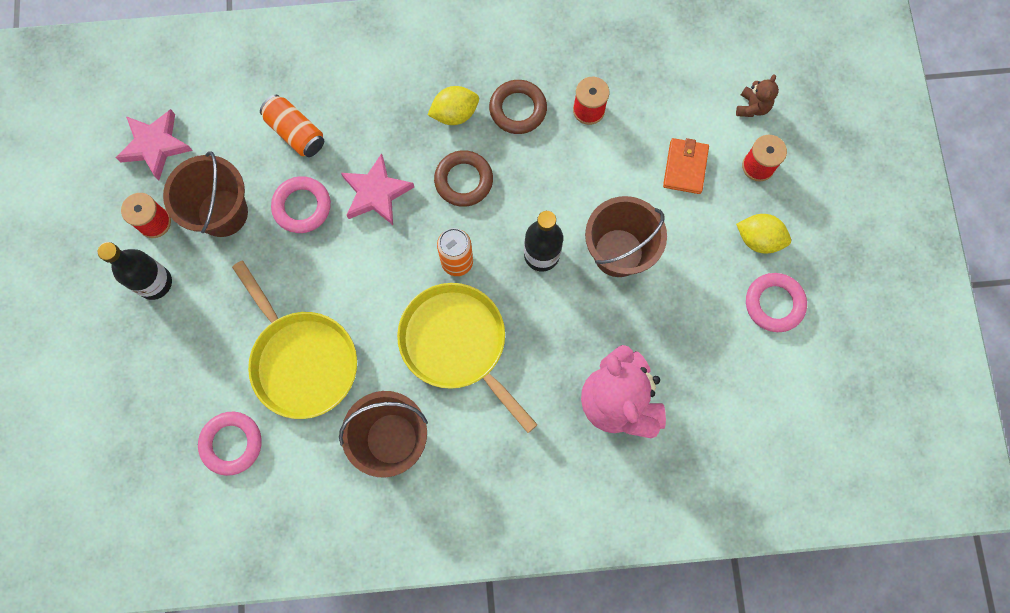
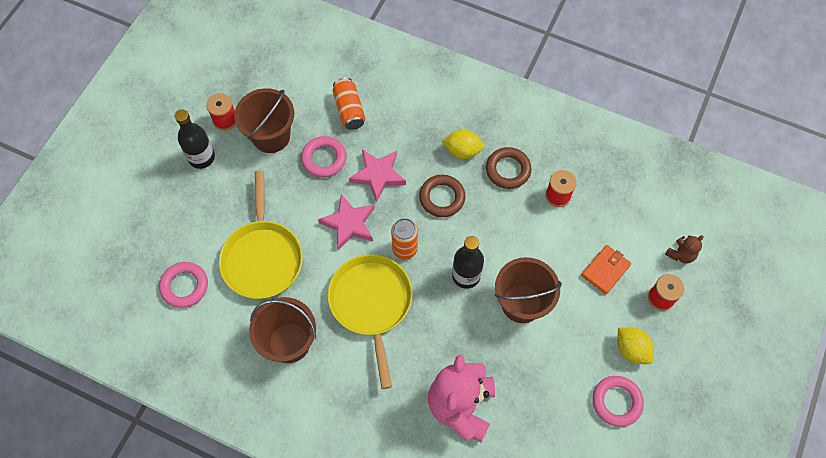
camera: 30 degrees right, 10 degrees down
pink star [115,109,193,180] -> pink star moved to [318,194,375,250]

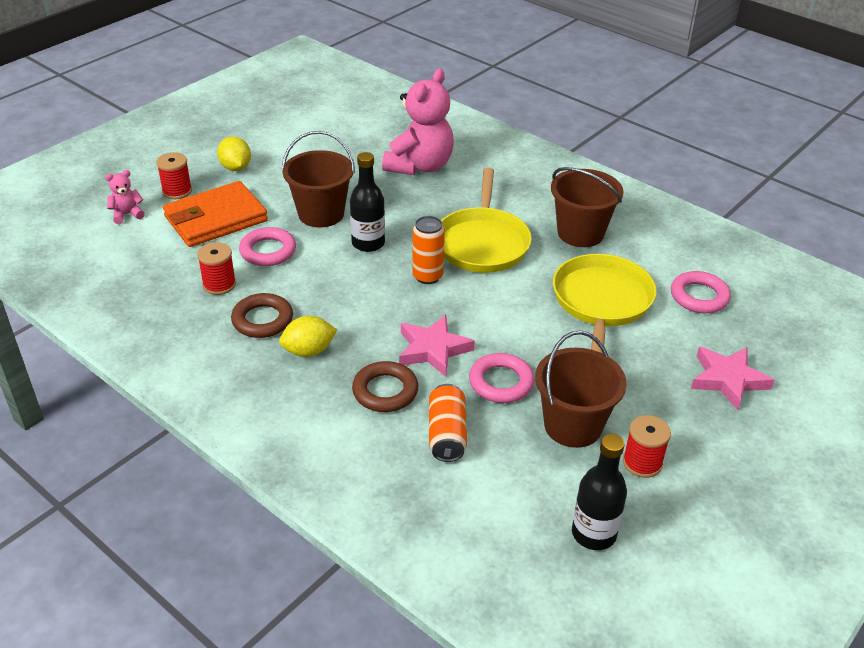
camera: 165 degrees left, 25 degrees down
black bottle [175,109,215,169] -> black bottle moved to [572,434,627,550]
pink star [318,194,375,250] -> pink star moved to [691,347,774,410]
brown ring [419,175,466,217] -> brown ring moved to [352,361,418,412]
yellow lemon [442,129,484,159] -> yellow lemon turned 45 degrees counterclockwise [279,316,337,357]
orange wallet [581,245,631,294] -> orange wallet [163,181,268,247], size x1.79
pink ring [592,376,644,427] -> pink ring moved to [239,227,296,266]
brown teddy bear [665,235,704,263] -> pink teddy bear [105,170,145,224]

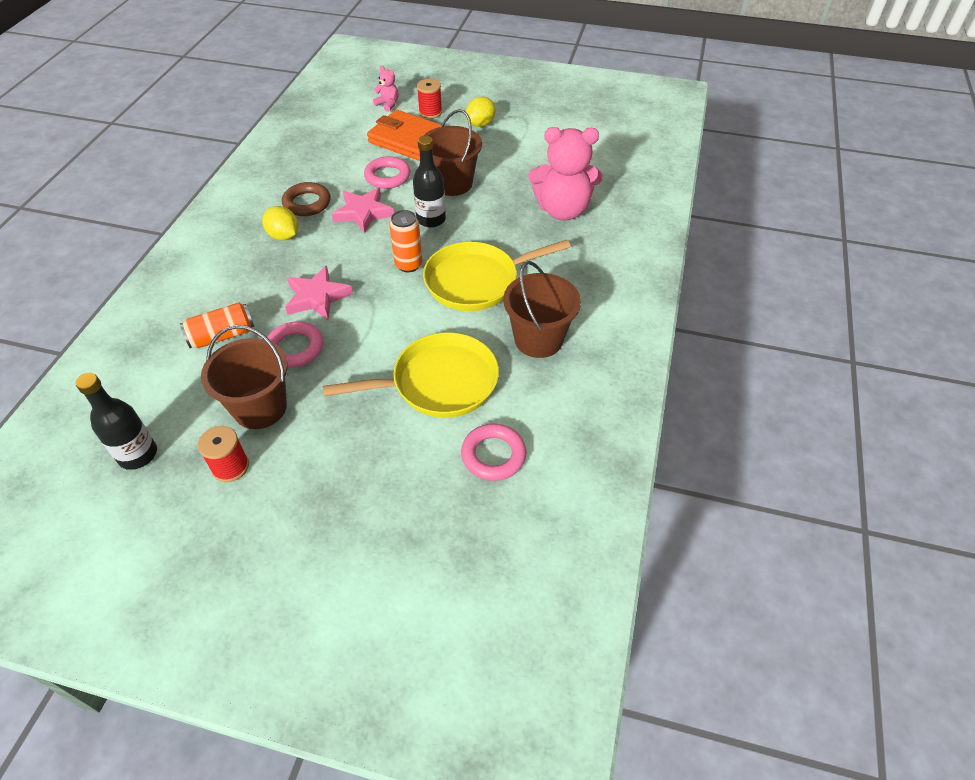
camera: 65 degrees right, 10 degrees up
red spool [197,242,236,295] -> none
brown ring [352,361,418,412] -> none
pink star [691,347,774,410] -> pink star moved to [332,188,394,233]

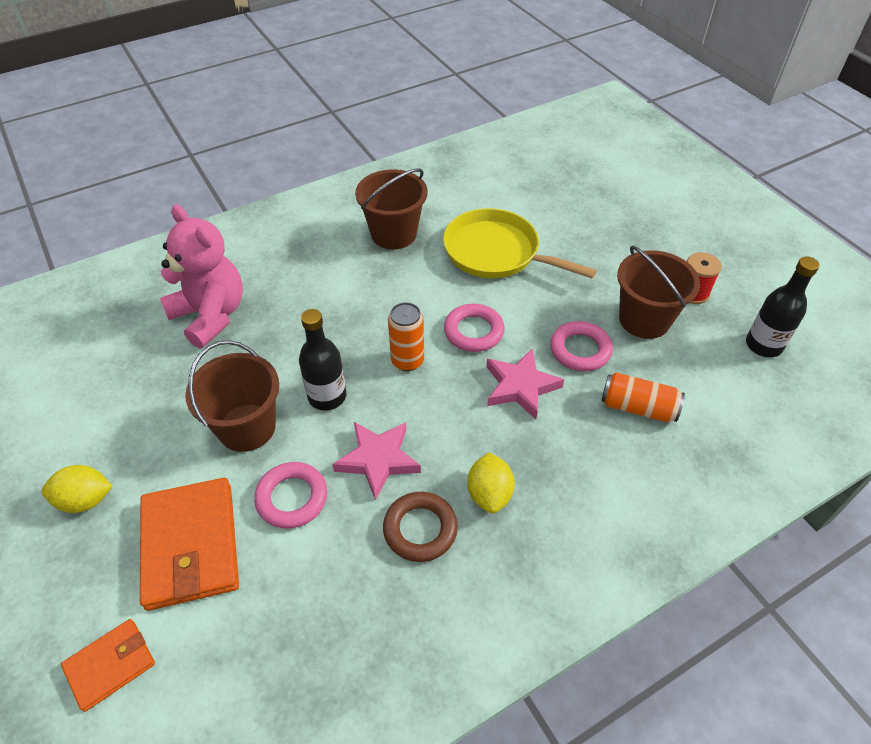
camera: 135 degrees left, 0 degrees up
pink teddy bear [373,66,399,112] -> orange wallet [61,619,155,712]
red spool [417,79,442,119] -> none
yellow pan [423,240,571,311] -> none
pink ring [461,424,527,481] -> pink ring moved to [444,304,505,352]

